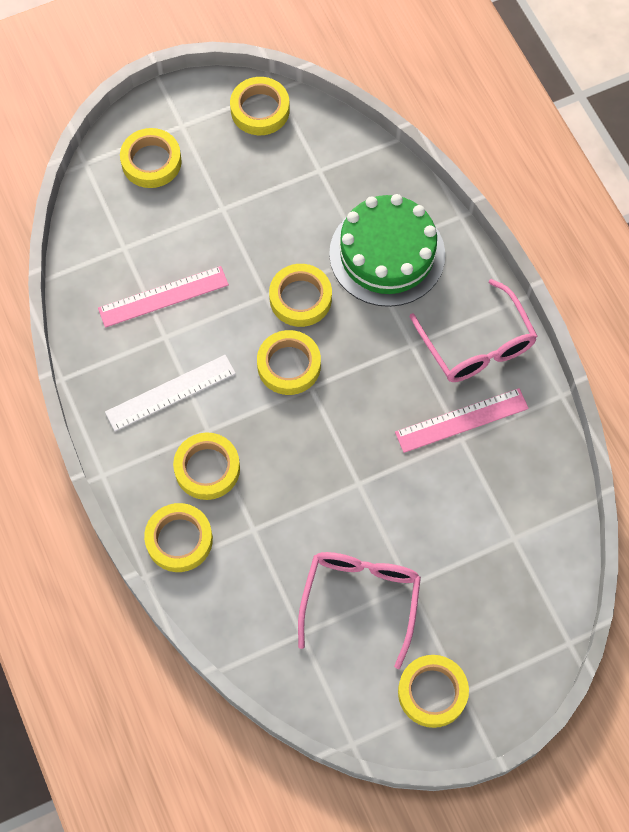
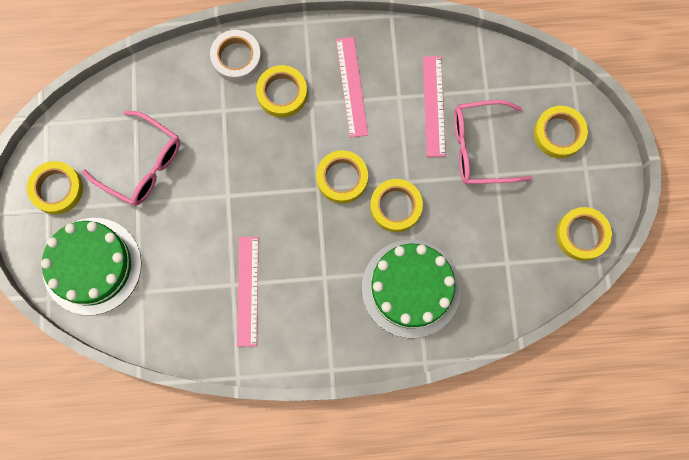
camera: 110 degrees right, 10 degrees up
white ruler [105,355,236,431] -> pink ruler [336,37,368,138]
yellow tape [144,503,213,572] -> white tape [210,30,262,82]
pink glasses [409,279,537,382] -> pink glasses moved to [454,100,532,184]
none -> green cake [41,218,142,315]

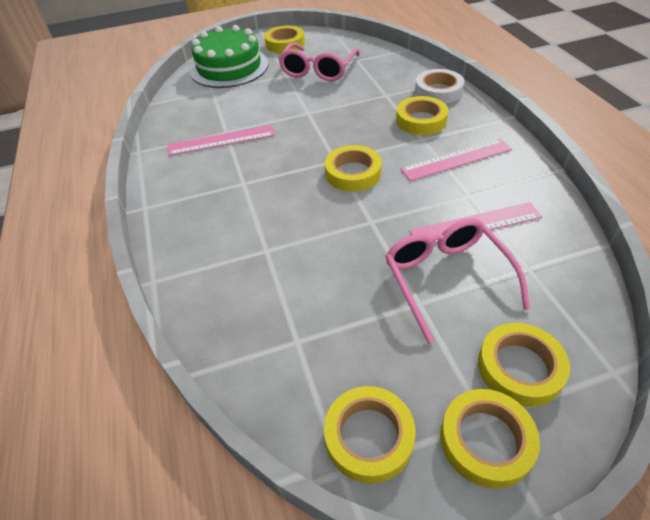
camera: 80 degrees right, 30 degrees down
green cake [362,240,461,338] -> none
yellow tape [370,179,423,232] -> yellow tape moved to [440,389,540,489]

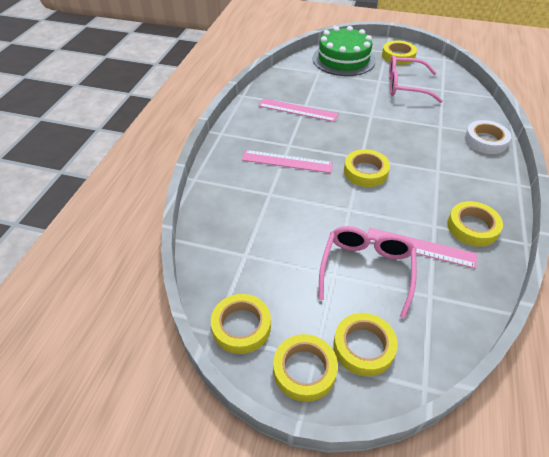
camera: 30 degrees right, 0 degrees up
pink glasses [278,42,360,81] -> pink glasses turned 45 degrees clockwise [389,55,443,103]
yellow tape [396,96,449,135] -> yellow tape moved to [447,201,503,247]
pink ruler [400,139,512,181] -> pink ruler moved to [242,150,333,173]

